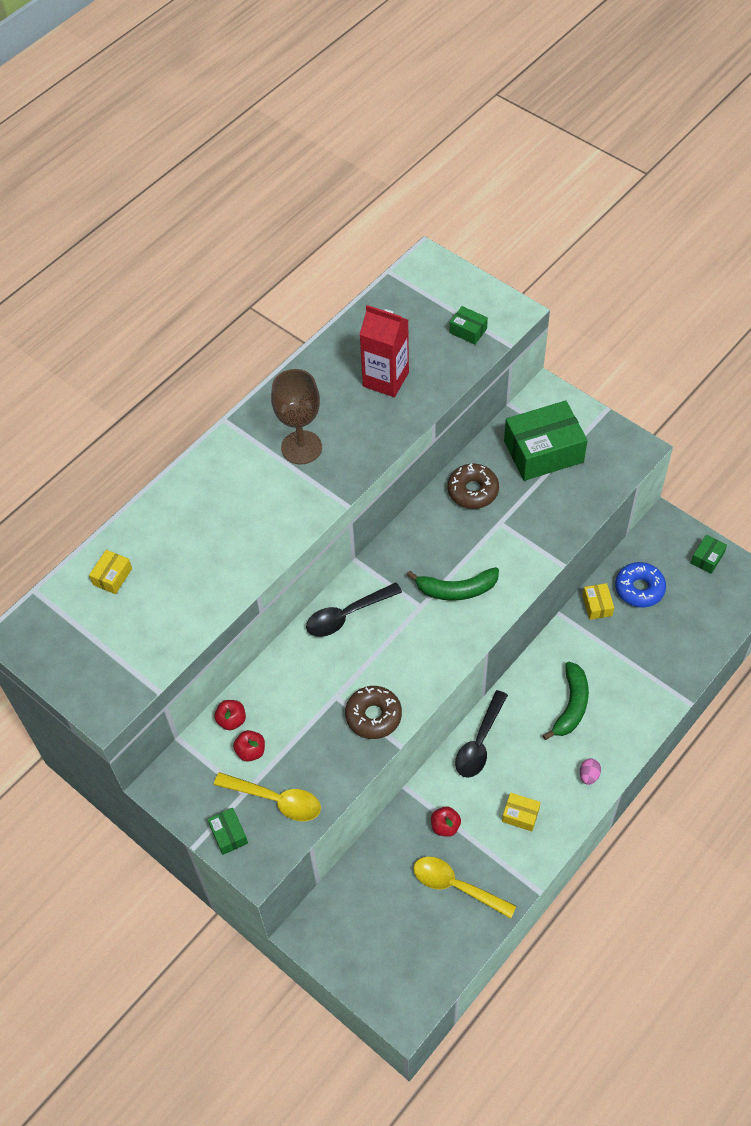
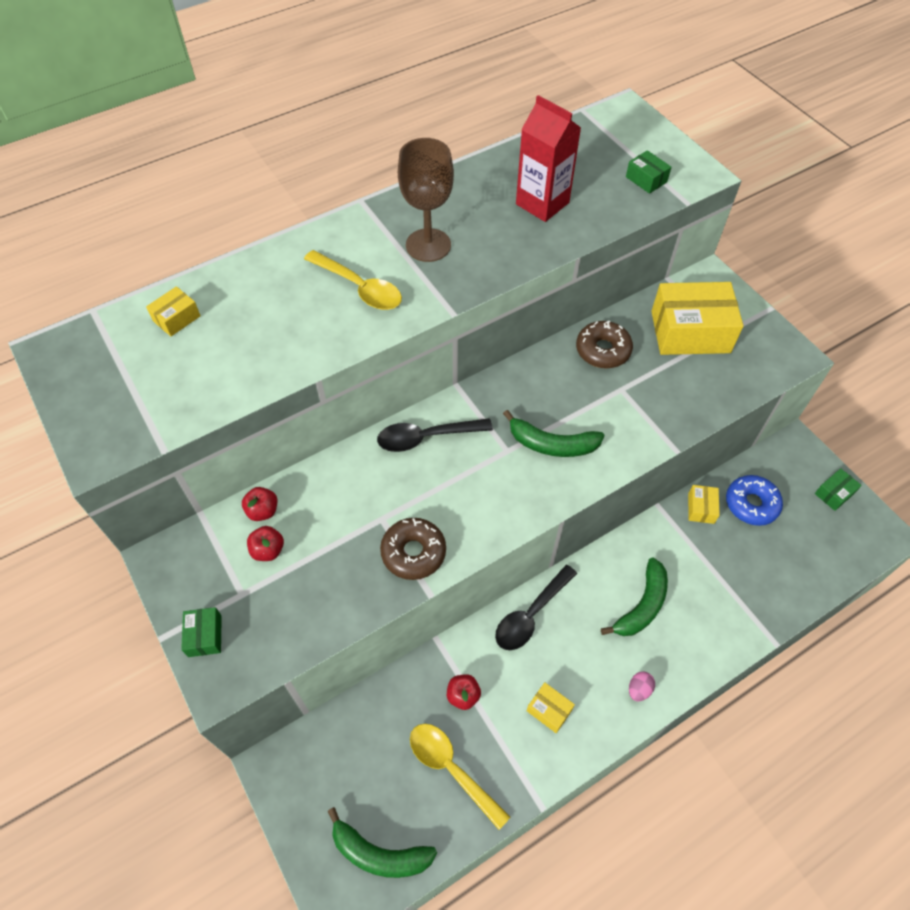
camera: 15 degrees right, 0 degrees up
yellow spoon [214,772,321,821] -> yellow spoon moved to [304,250,402,310]
green box [504,401,588,481] -> yellow box [651,282,744,355]
none -> green banana [328,807,437,878]

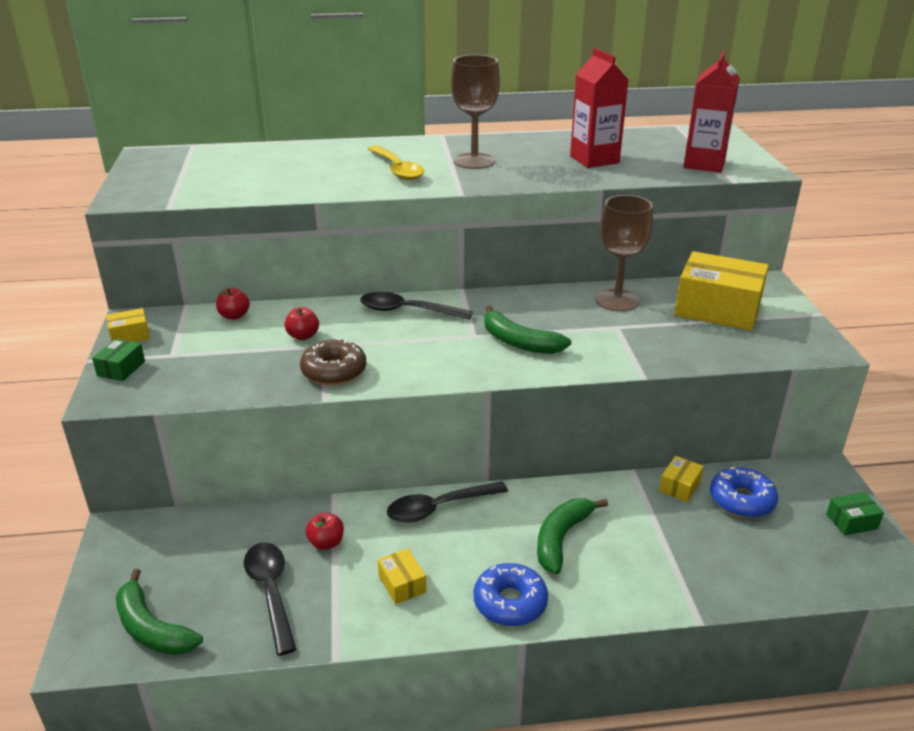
camera: 25 degrees right, 25 degrees down
yellow box [146,286,201,336] -> yellow box moved to [106,308,150,342]
red apple [247,526,284,561] -> red apple moved to [284,307,319,340]
yellow spoon [410,724,510,830] -> black spoon [244,542,297,656]
brown donut [576,321,633,368] -> brown goblet [596,195,653,312]
green banana [601,558,668,636] -> green banana turned 150 degrees clockwise [537,498,608,574]
green box [626,150,671,194] -> red carton [684,51,740,173]
pink egg [629,672,655,701] -> blue donut [474,563,548,626]

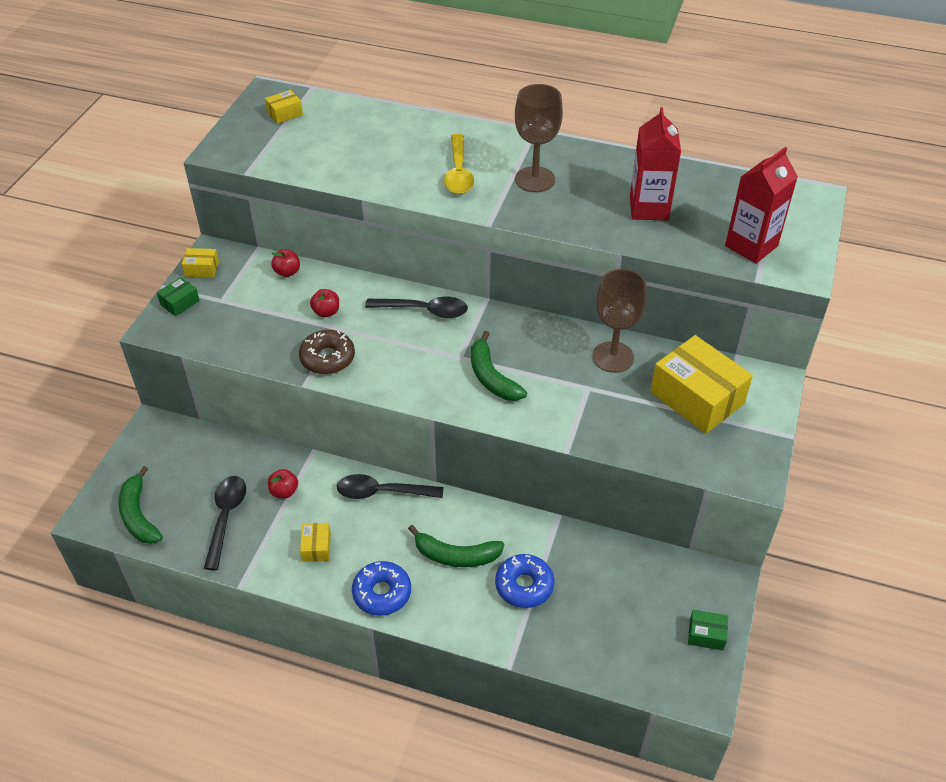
camera: 25 degrees right, 15 degrees up
black spoon [360,292,473,320] -> black spoon turned 150 degrees clockwise [365,297,468,318]
green banana [537,498,608,574] -> green banana turned 135 degrees counterclockwise [408,525,505,567]
yellow box [659,456,704,502] -> yellow box moved to [265,90,303,124]
blue donut [710,467,778,518] -> blue donut moved to [495,554,554,608]

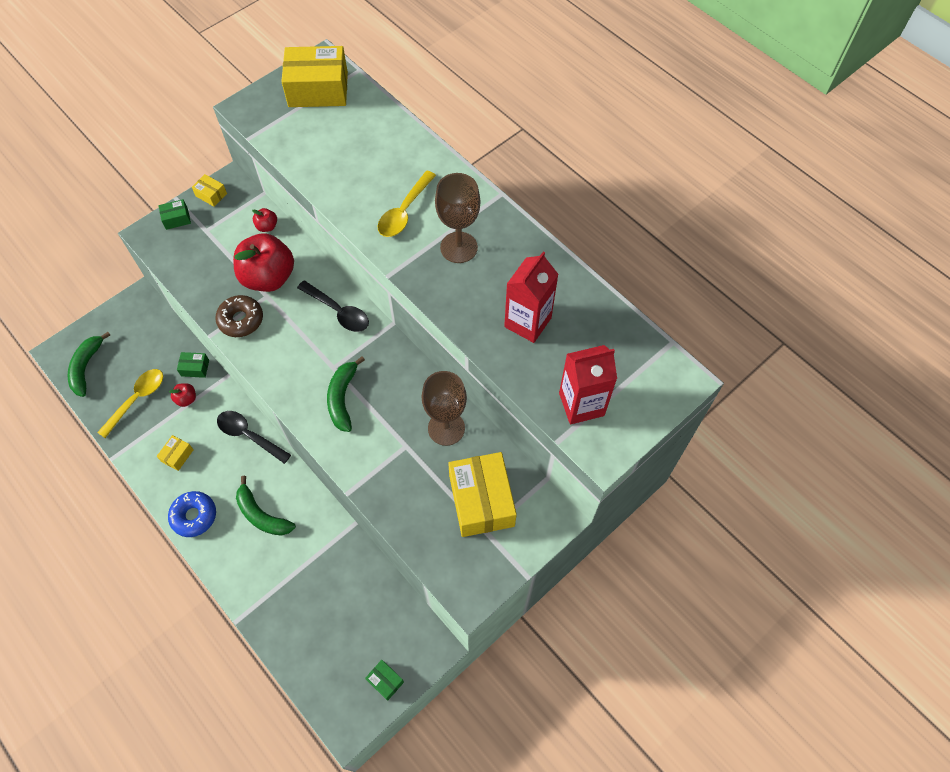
camera: 30 degrees right, 15 degrees up
black spoon [204,476,246,570] -> yellow spoon [97,369,163,438]
yellow box [265,90,303,124] -> yellow box [281,46,348,107], size x2.23
red apple [310,289,339,317] -> red apple [233,233,294,292], size x2.36
blue donut [495,554,554,608] -> none
none -> green box [177,352,209,378]

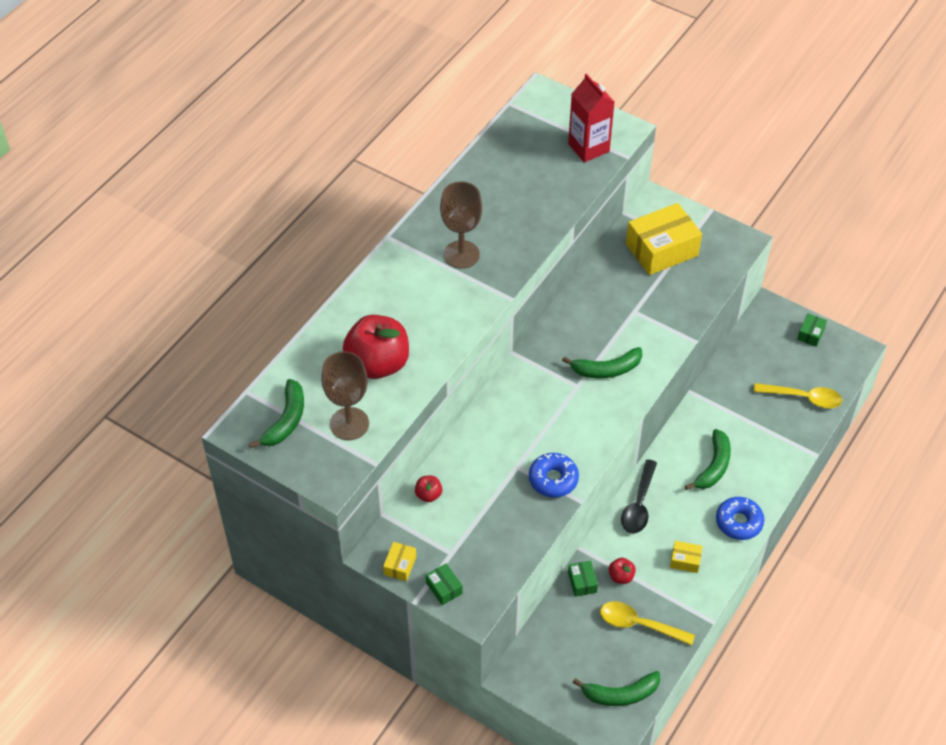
camera: 105 degrees left, 10 degrees down
brown donut [215,295,263,337] -> blue donut [529,453,579,498]
red apple [233,233,294,292] -> red apple moved to [343,315,409,379]
yellow box [281,46,348,107] -> green banana [249,379,304,448]
black spoon [297,280,369,332] -> none
yellow spoon [378,171,436,237] -> yellow spoon moved to [754,383,843,408]
brown goblet [422,371,467,446] -> brown goblet moved to [321,351,369,440]
red carton [504,252,559,343] -> none

